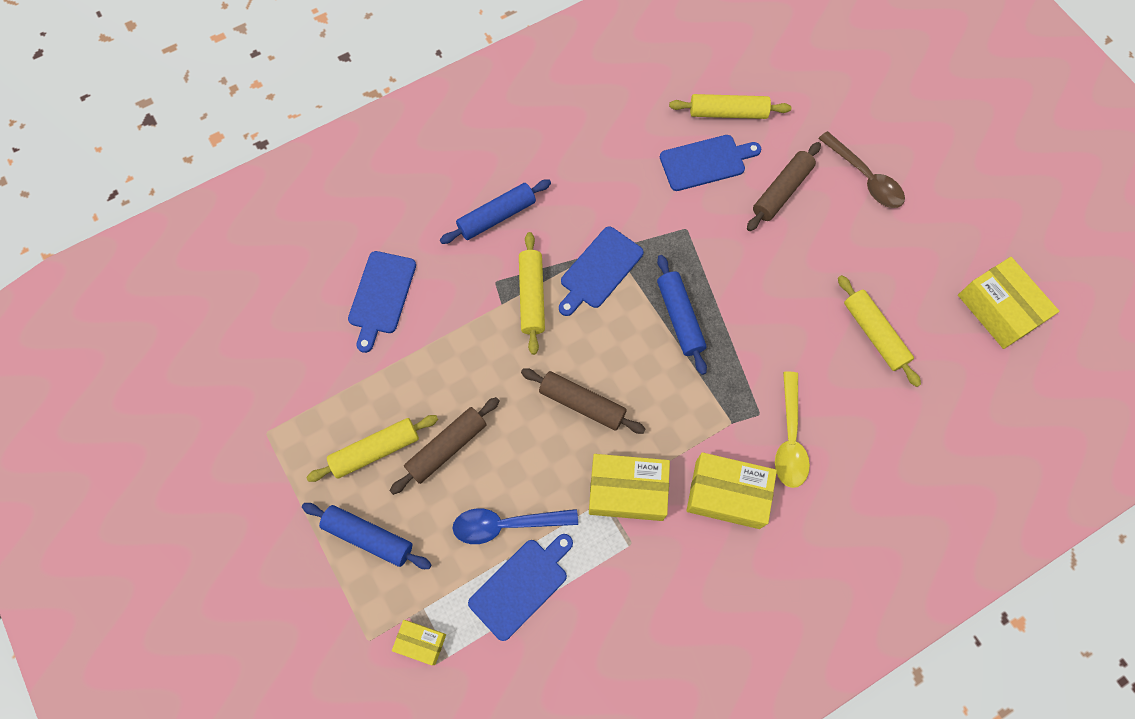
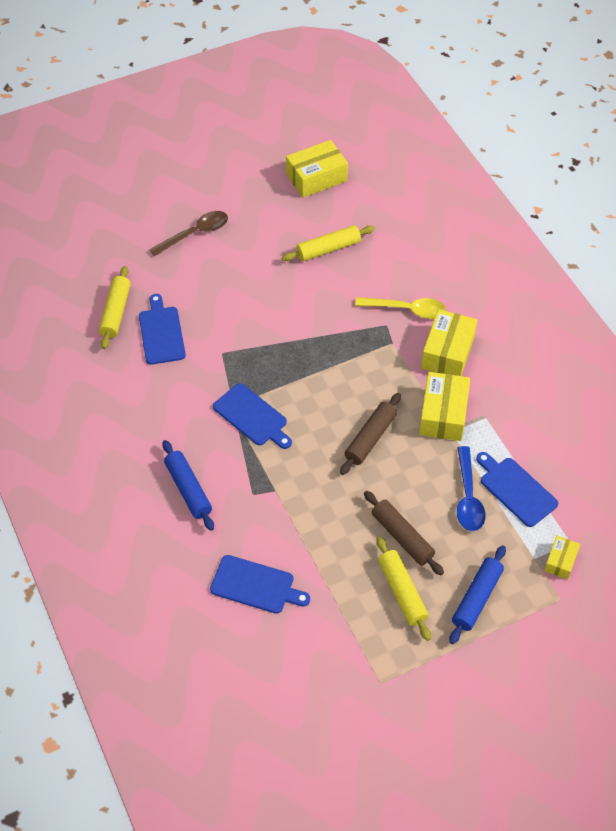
camera: 85 degrees left, 15 degrees down
yellow rolling pin [519,232,545,355] -> none
blue rolling pin [657,255,707,375] -> none
brown rolling pin [747,142,821,231] -> none

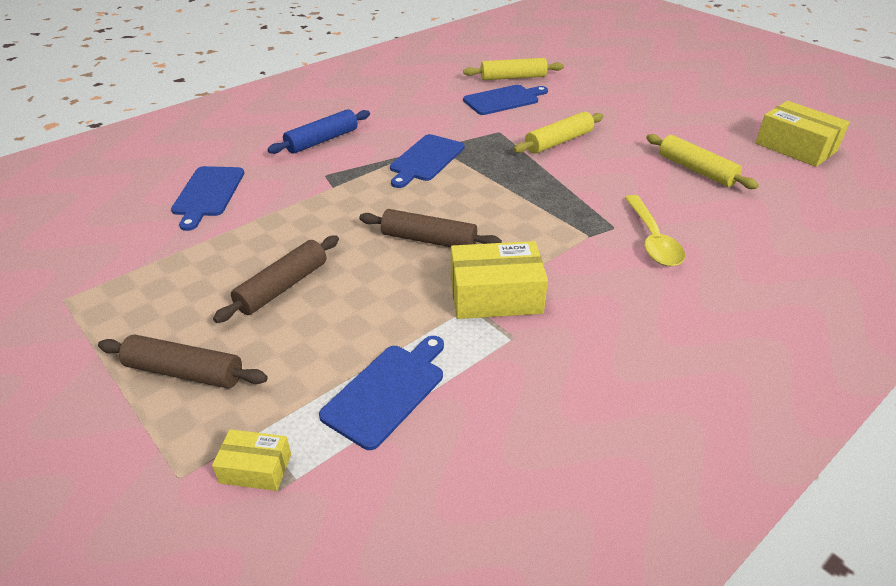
camera: 75 degrees right, 15 degrees down
brown spoon [149,211,228,256] -> none
yellow rolling pin [376,536,431,641] -> yellow rolling pin moved to [513,112,603,154]
yellow box [421,309,477,376] -> none
blue rolling pin [449,545,506,644] -> brown rolling pin [98,334,268,389]
blue spoon [457,446,486,531] -> none

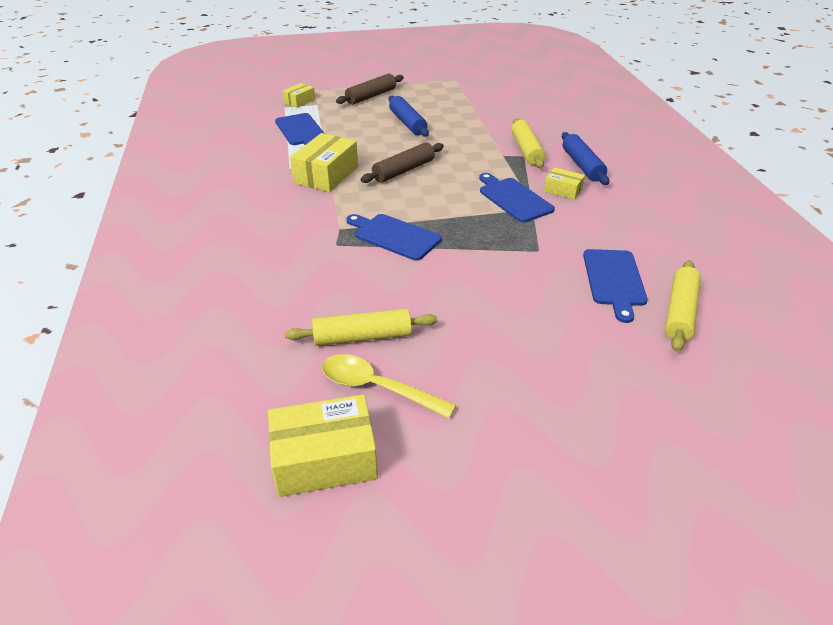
camera: 120 degrees right, 0 degrees up
blue cutting board [171,166,244,231] -> blue cutting board moved to [346,214,442,261]
brown rolling pin [213,235,339,323] -> blue rolling pin [389,96,429,137]
yellow rolling pin [513,112,603,154] -> yellow rolling pin moved to [511,118,545,168]
yellow spoon [625,195,685,267] -> yellow spoon moved to [322,354,456,418]
none -> yellow box [544,167,585,200]

